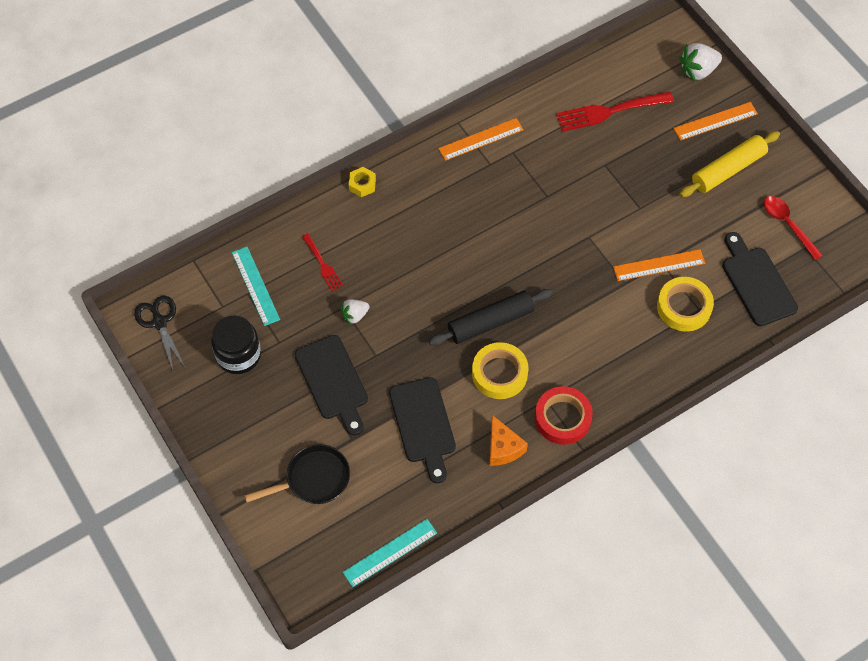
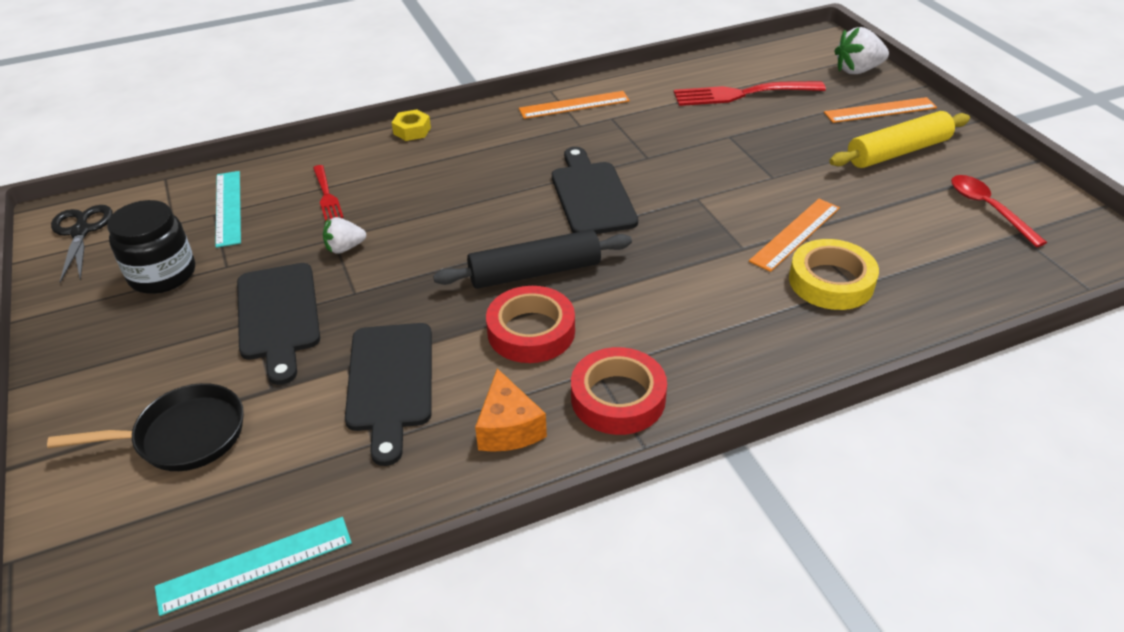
camera: 10 degrees right, 20 degrees down
yellow tape [472,342,529,399] -> red tape [486,286,575,363]
orange ruler [613,249,705,281] -> orange ruler turned 45 degrees counterclockwise [749,199,840,272]
black cutting board [722,232,798,326] -> black cutting board moved to [552,147,638,234]

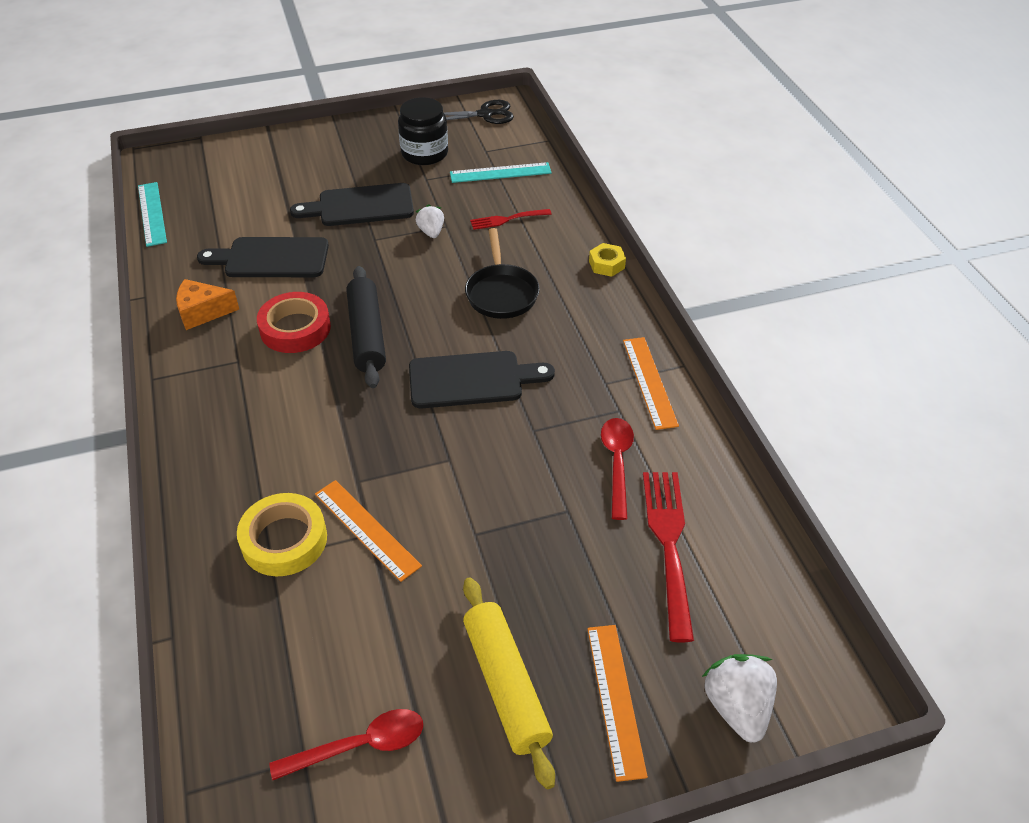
camera: 95 degrees right, 5 degrees up
black pan [47,383,244,471] -> black pan moved to [465,228,540,319]
red tape [571,347,667,435] -> none
none -> red spoon [601,418,634,520]

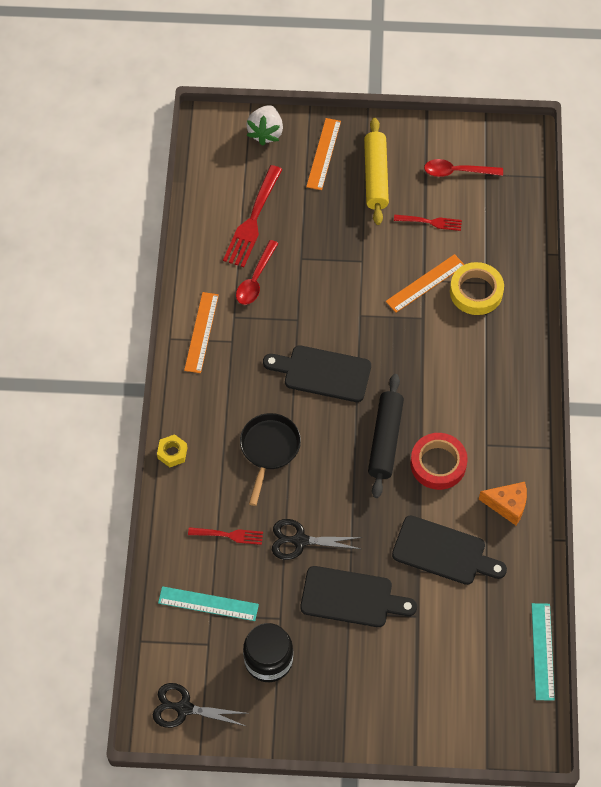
camera: 160 degrees left, 15 degrees up
orange ruler [315,480,422,582] -> orange ruler turned 75 degrees clockwise [386,254,465,313]
white strawberry [416,204,444,238] -> black scissors [272,519,363,560]
none -> red fork [394,214,462,231]

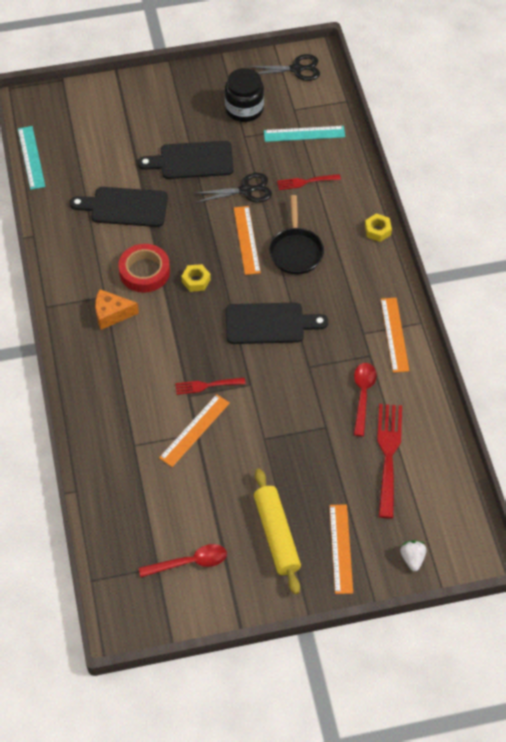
camera: 165 degrees right, 5 degrees down
white strawberry [246,105,283,146] -> white strawberry [400,540,426,571], size x0.62
black rolling pin [368,374,404,498] -> yellow nut [181,264,211,292]
red fork [394,214,462,231] -> red fork moved to [175,378,245,395]
yellow tape [450,262,504,315] -> none
orange cheese [479,482,527,525] -> orange cheese moved to [95,289,139,330]
none -> orange ruler [234,206,261,275]

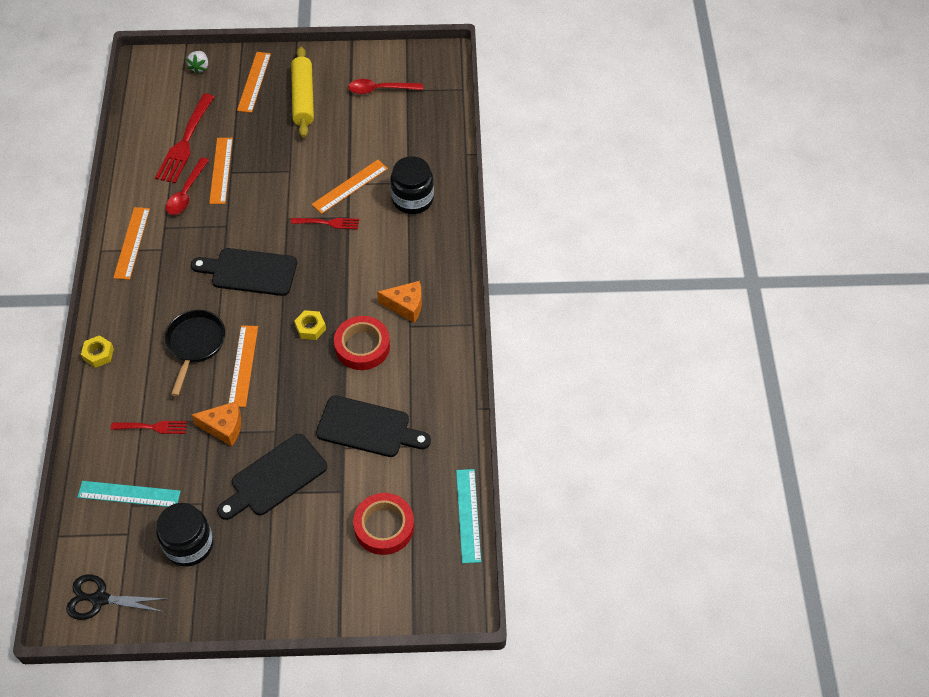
camera: 170 degrees left, 0 degrees up
black cutting board [138,141,234,179] -> black cutting board turned 135 degrees clockwise [217,434,327,520]
black scissors [193,173,272,203] -> orange cheese [191,401,241,446]
none -> orange ruler [209,138,233,204]
none -> red tape [353,493,414,555]
none -> black jar [391,156,434,214]

